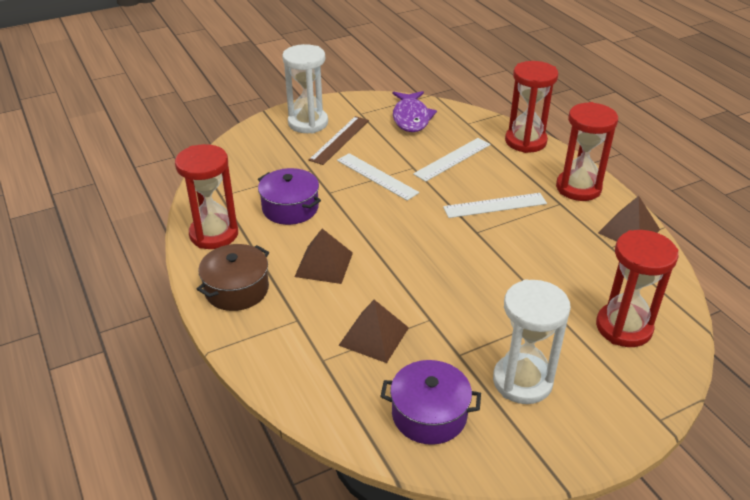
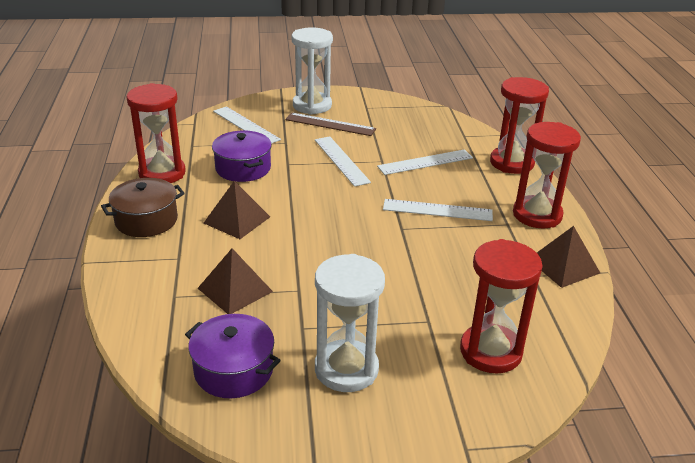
camera: 20 degrees right, 5 degrees down
brown ruler [309,116,369,165] -> brown ruler turned 60 degrees clockwise [285,113,376,136]
purple fish [393,91,437,132] -> none
none -> white ruler [213,106,281,144]

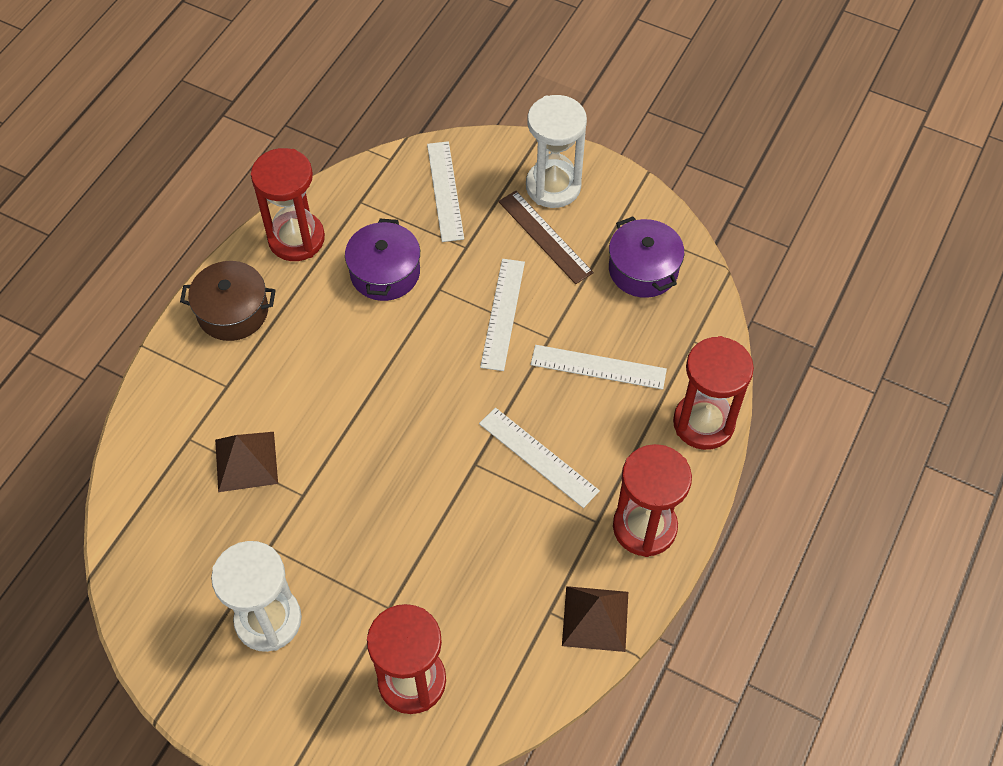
camera: 35 degrees right, 25 degrees up
purple pot [185,314,281,398] -> purple pot moved to [609,217,684,298]
brown pyramid [204,181,270,239] -> none

